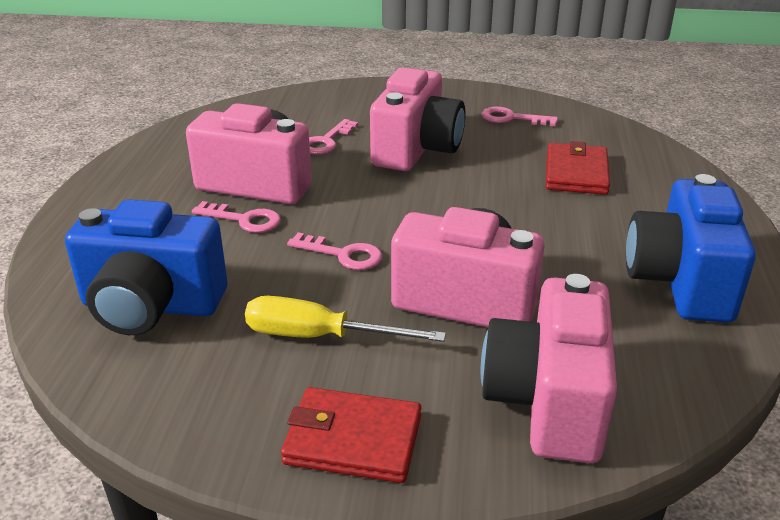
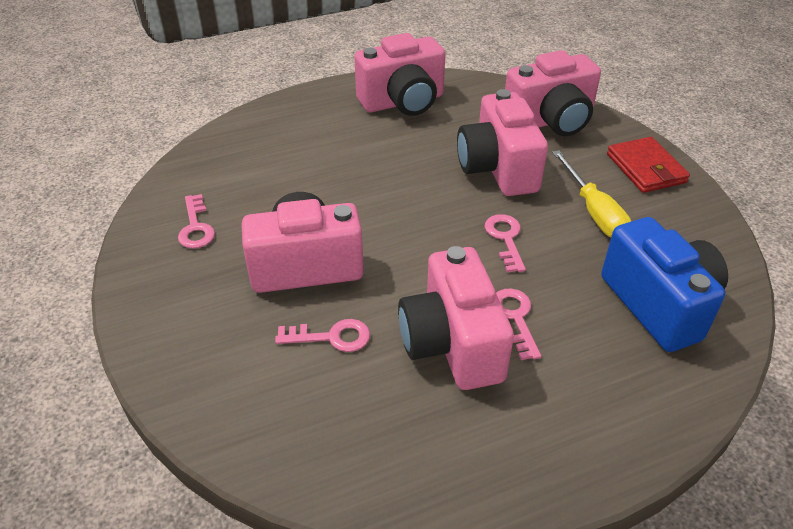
camera: 120 degrees left, 10 degrees up
red wallet [546,141,610,195] -> none
blue camera [626,174,756,323] -> pink camera [354,33,445,116]

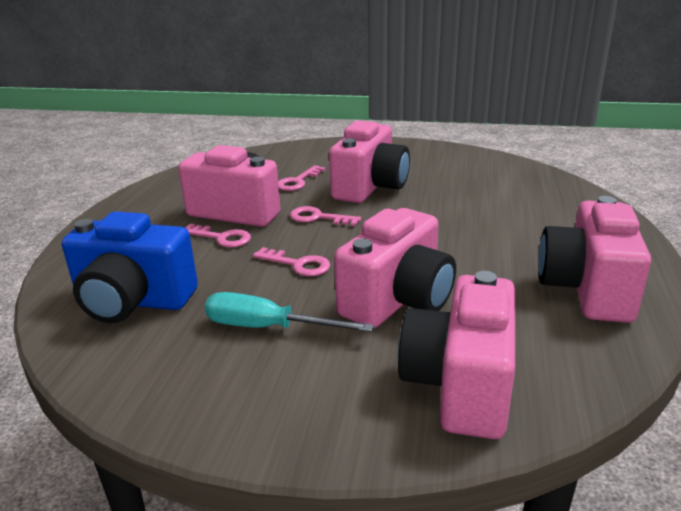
camera: 125 degrees right, 15 degrees down
pink key [178,194,215,249] -> pink key moved to [290,206,361,226]
pink camera [457,89,548,196] -> pink camera turned 105 degrees clockwise [334,208,456,328]
yellow screwdriver [552,150,631,237] -> turquoise screwdriver [205,292,374,332]
red wallet [607,137,690,193] -> none

